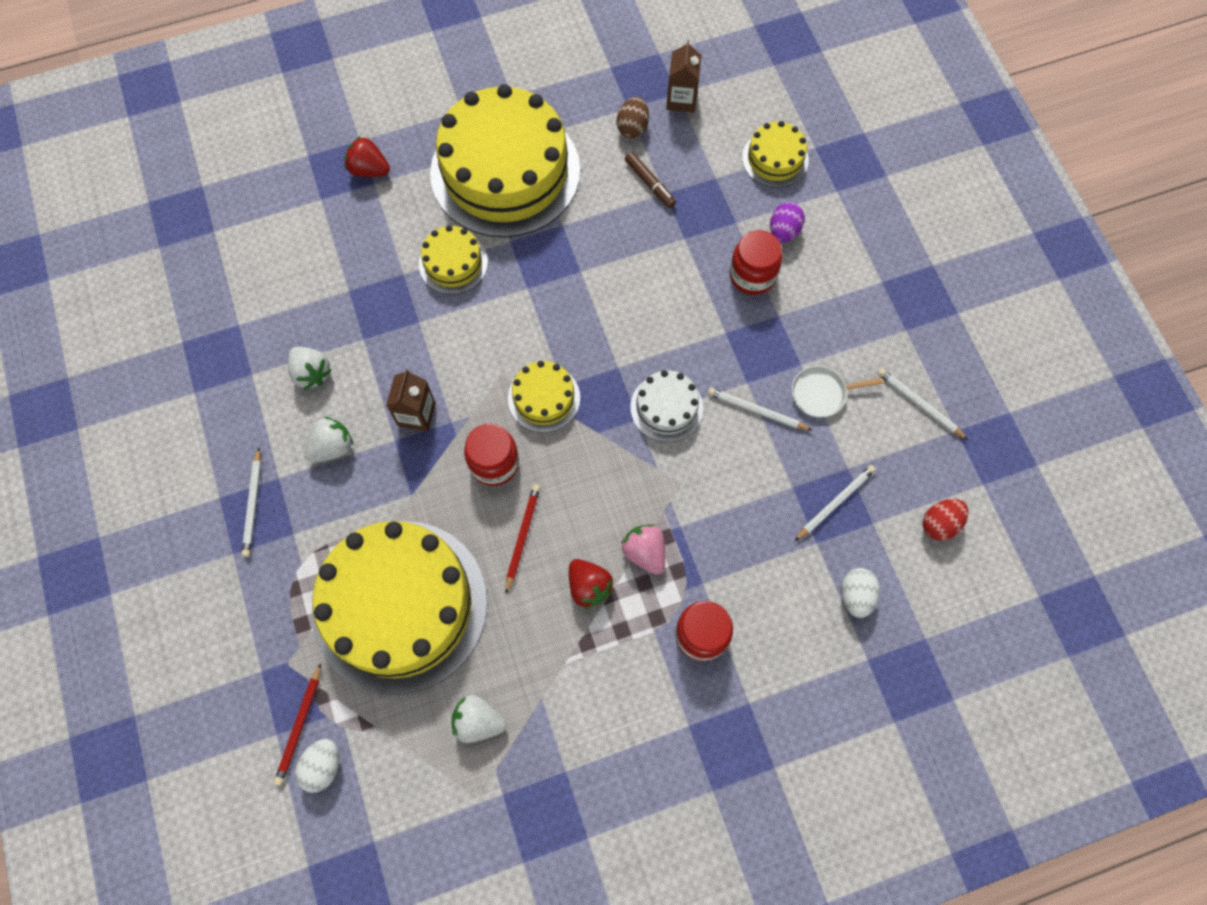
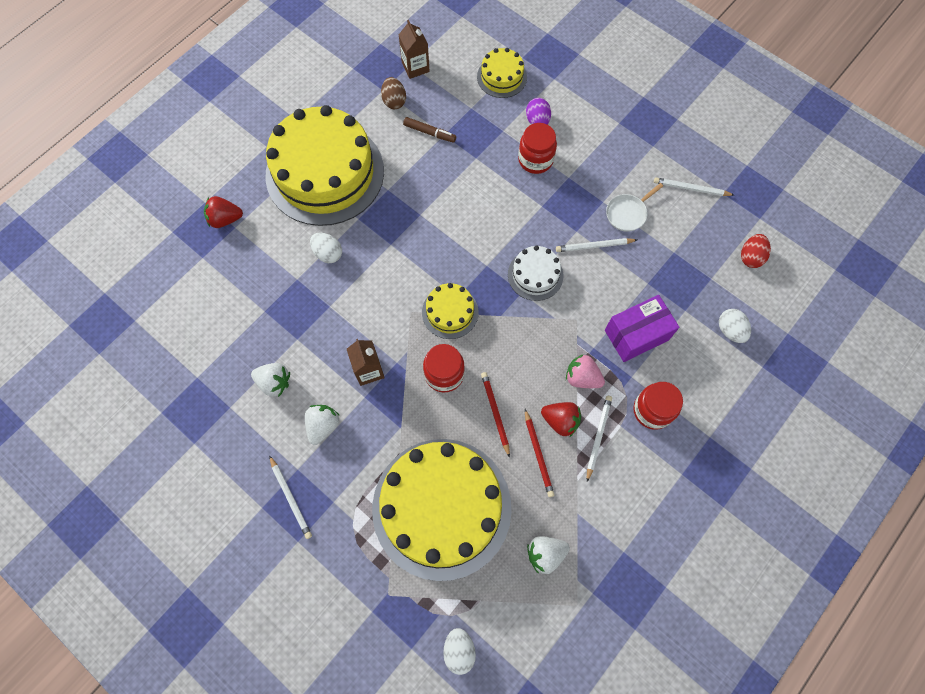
camera: 30 degrees left, 0 degrees up
red pencil [274,663,321,786] -> red pencil moved to [525,409,554,497]
yellow cake [419,225,488,294] -> white egg [310,233,342,263]
white pencil [795,465,876,541] -> white pencil moved to [587,396,612,482]
none -> purple box [605,295,679,362]

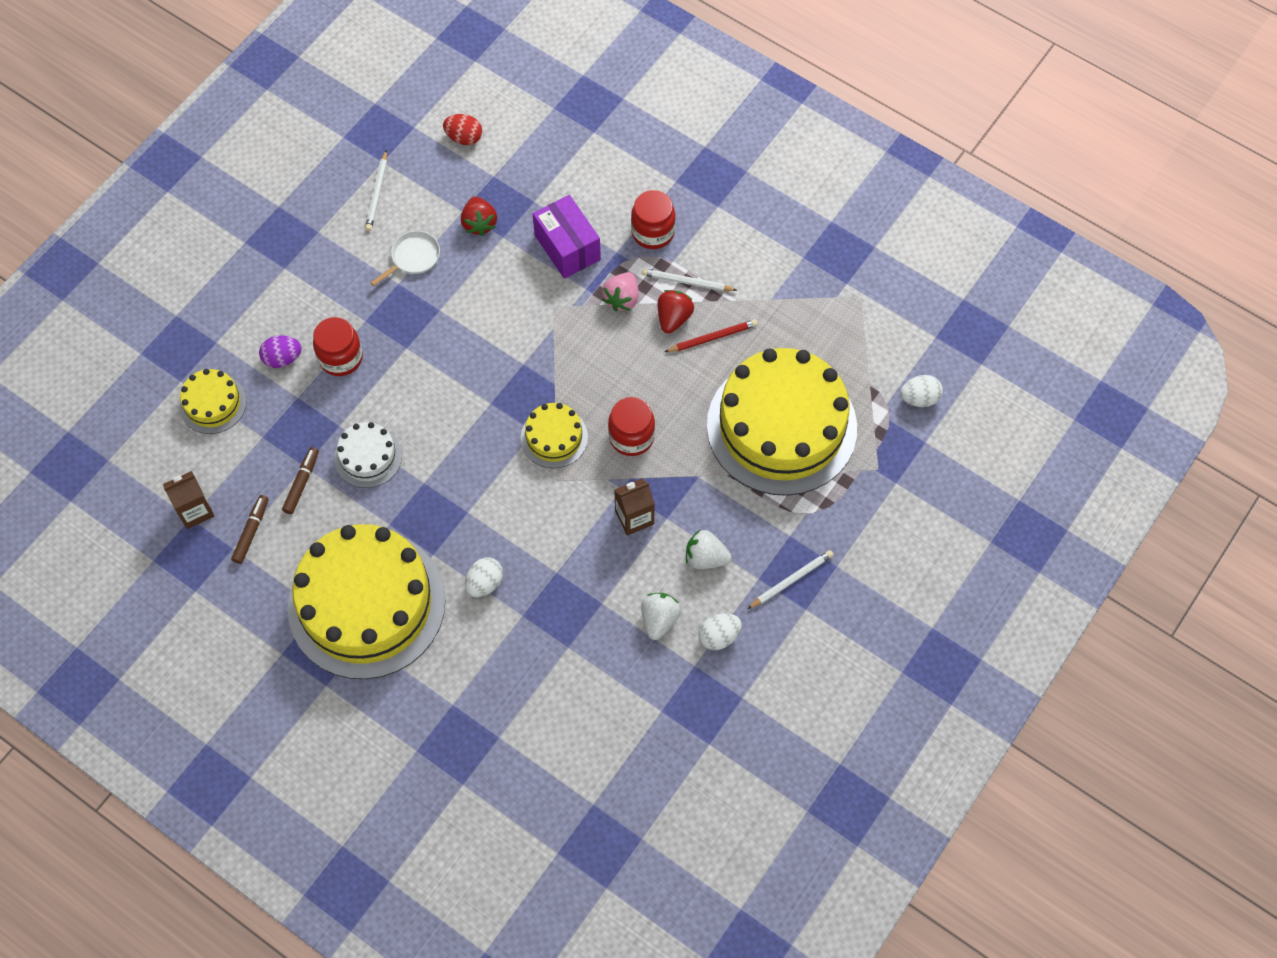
camera: 95 degrees left, 5 degrees down
red strawberry [204,196,243,228] -> red strawberry moved to [461,196,497,236]
brown egg [381,77,406,109] -> brown marker [231,495,269,564]
red pencil [481,372,510,458] -> none
white cake [508,246,563,301] -> white cake moved to [334,422,402,488]
white strawberry [527,536,570,574] -> none
white pencil [556,238,637,252] -> none
white pan [606,183,663,232] -> white pan turned 90 degrees counterclockwise [370,231,440,286]
white egg [719,309,751,343] -> white egg moved to [698,613,742,650]

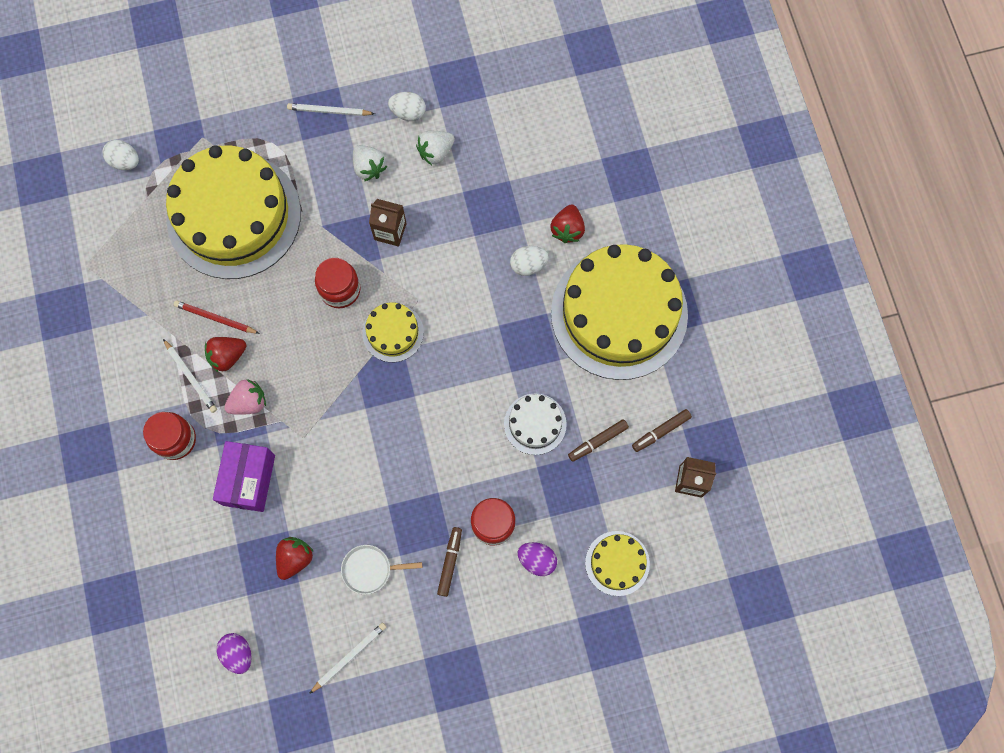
camera: 140 degrees left, 10 degrees up
red egg [443,114,482,145] -> purple egg [217,633,251,674]
none -> brown marker [437,527,462,597]
none -> red strawberry [550,204,585,243]

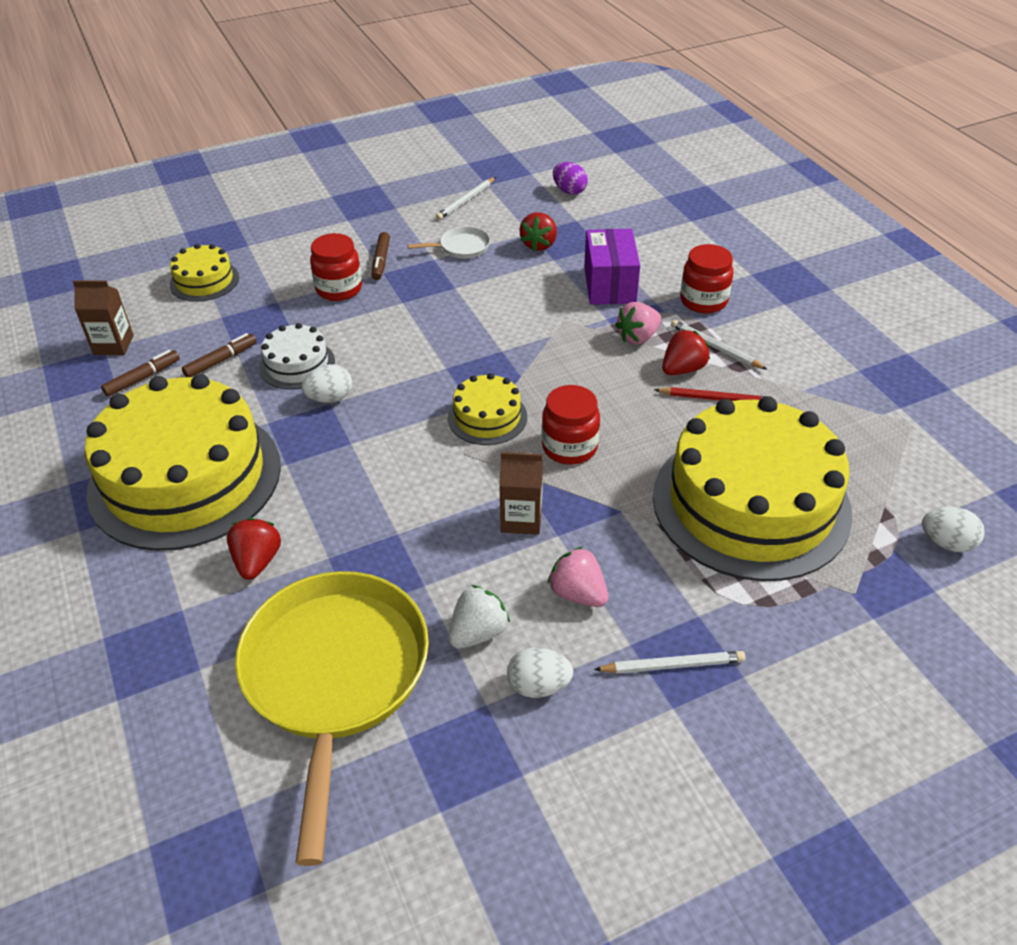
camera: 170 degrees right, 30 degrees down
white strawberry [353,145,388,181] -> pink strawberry [548,547,608,607]
white egg [510,246,549,276] -> white egg moved to [302,364,352,403]
purple egg [518,542,557,576] -> none
none -> yellow pan [235,571,429,866]

